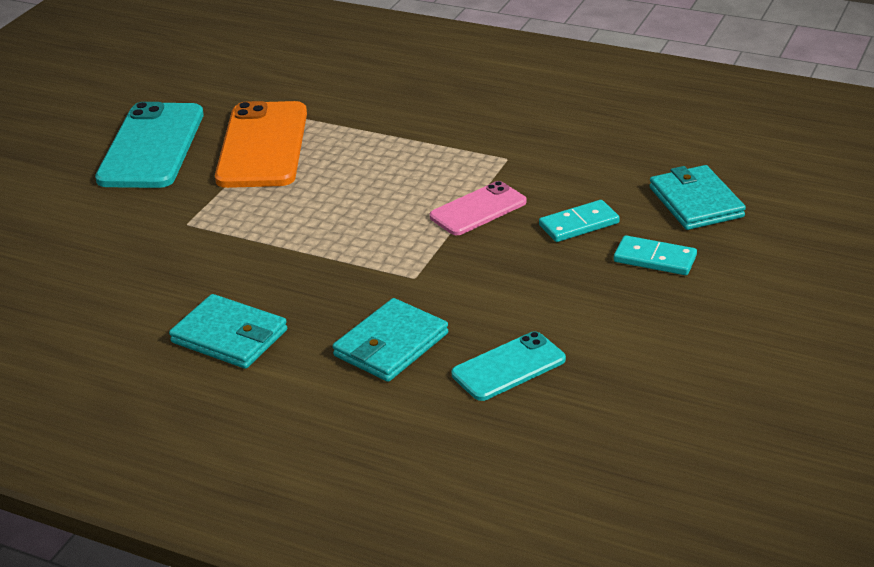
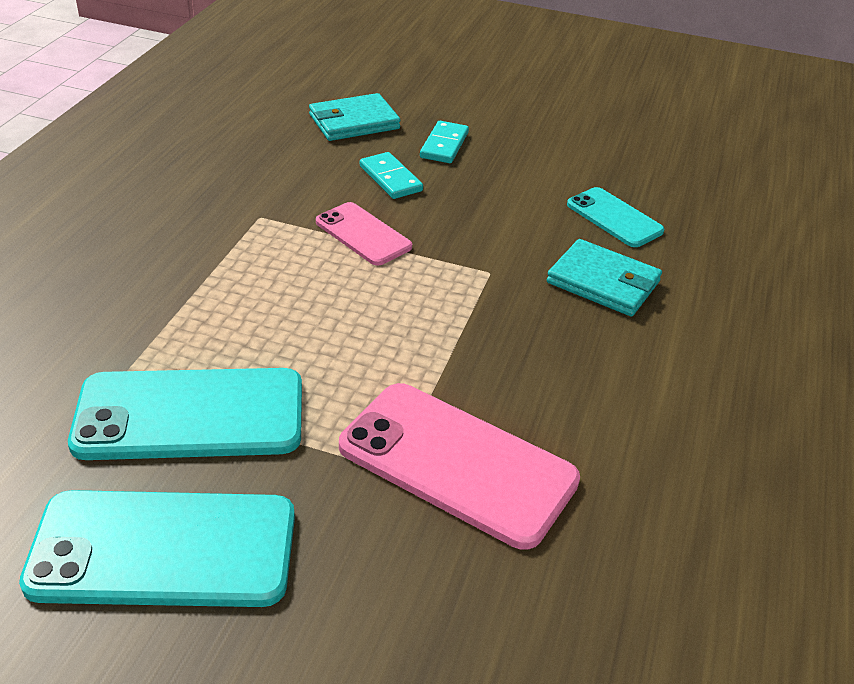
camera: 100 degrees left, 5 degrees up
turquoise wallet [169,294,287,369] -> none
orange phone [215,101,307,188] -> turquoise phone [68,368,302,460]
none -> pink phone [339,383,580,550]

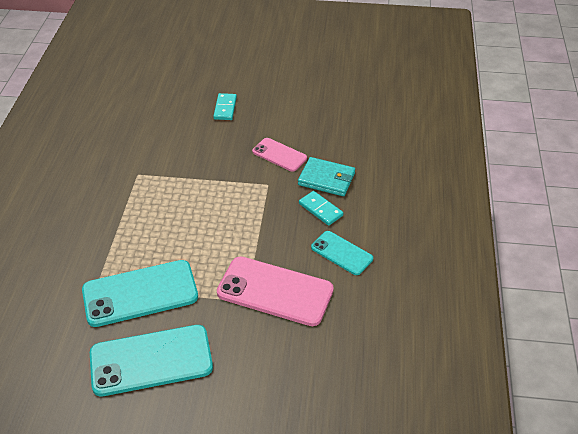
camera: 10 degrees left, 5 degrees up
turquoise wallet [309,93,401,141] -> none
pink phone [316,202,412,265] -> pink phone moved to [252,138,307,172]
turquoise domino [360,152,423,199] -> turquoise domino moved to [299,191,343,226]
turquoise phone [567,187,665,247] -> turquoise phone moved to [311,231,373,275]

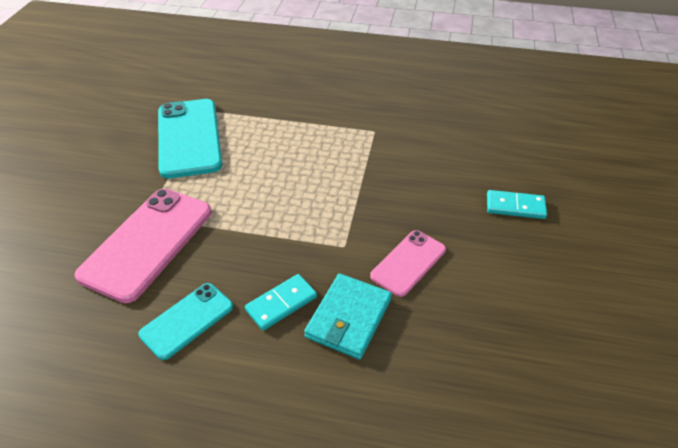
camera: 95 degrees right, 0 degrees up
turquoise phone [90,325,213,397] -> none

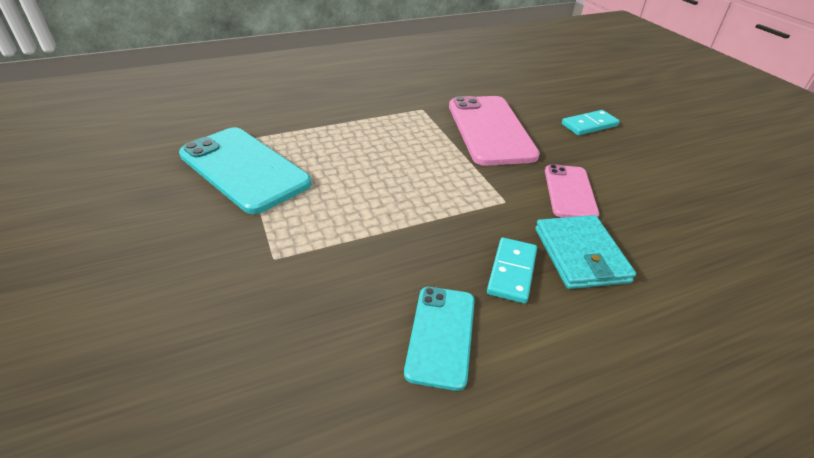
camera: 35 degrees left, 5 degrees down
pink phone [75,189,211,303] -> pink phone moved to [449,96,540,166]

